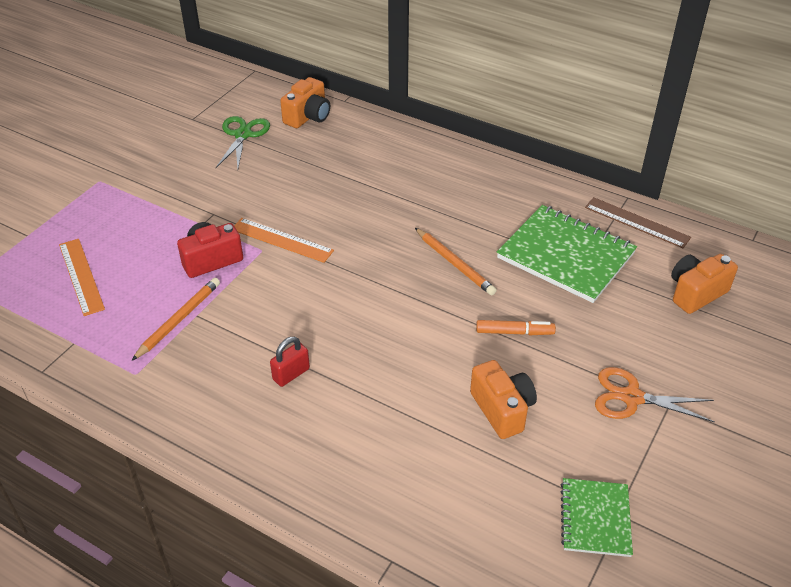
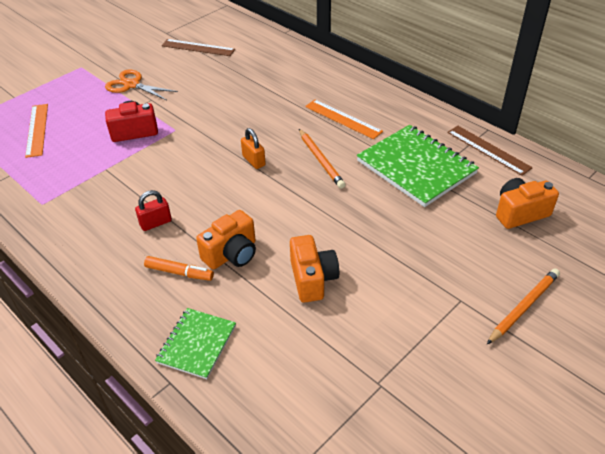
camera: 15 degrees right, 0 degrees up
orange pencil [131,278,220,361] -> orange pencil moved to [487,268,560,344]
green scissors [216,116,270,169] -> brown ruler [161,39,235,56]
orange ruler [234,218,334,263] -> orange ruler moved to [305,100,383,139]
orange camera [280,77,330,128] -> orange camera moved to [196,210,256,270]
orange marker [476,320,556,335] -> orange marker moved to [144,256,214,281]
green notebook [561,478,633,557] -> green notebook moved to [155,308,236,379]
orange scissors [595,367,715,422] -> orange scissors moved to [105,69,178,100]
none -> orange padlock [241,128,266,169]

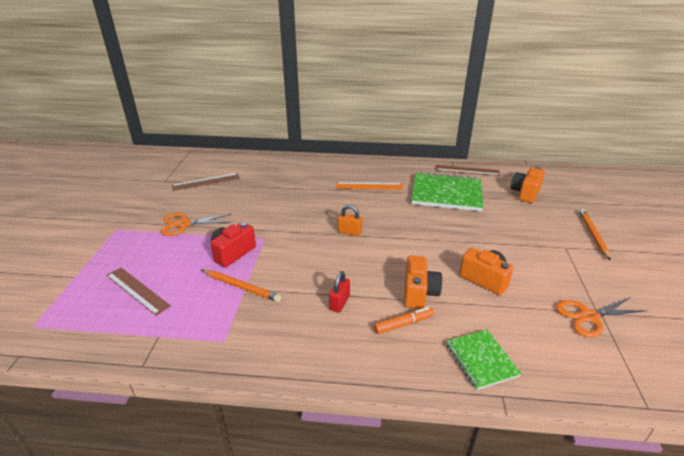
camera: 40 degrees left, 10 degrees down
orange ruler [25,104,48,158] -> brown ruler [106,267,171,316]
orange pencil [299,129,346,189] -> orange pencil moved to [202,269,282,302]
none -> orange scissors [556,297,648,337]

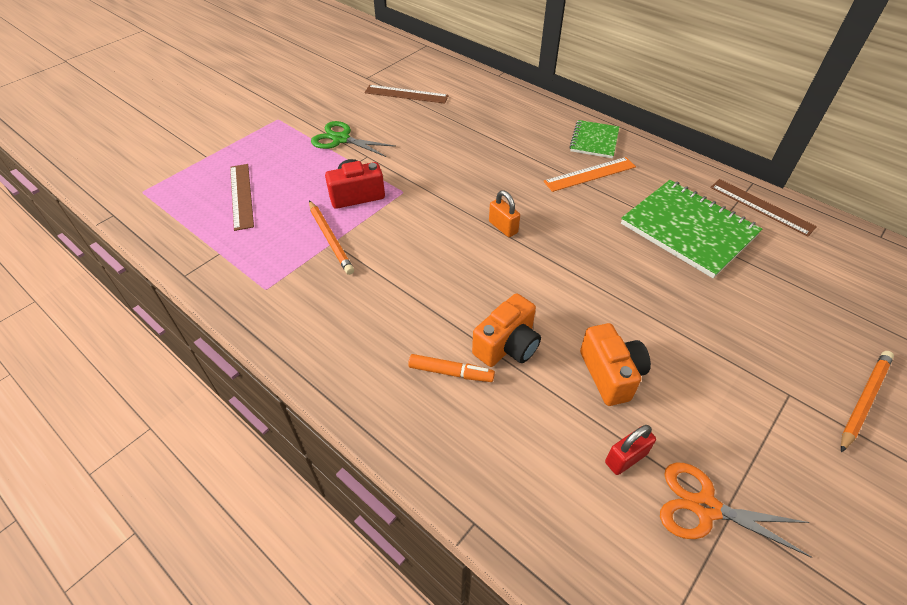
camera: 35 degrees right, 15 degrees up
orange scissors [161,213,232,236] -> green scissors [311,121,396,157]
red padlock [329,271,350,313] -> red padlock moved to [605,425,656,475]
orange ruler [336,182,403,190] -> orange ruler turned 60 degrees counterclockwise [543,157,636,192]
green notebook [446,330,522,390] -> green notebook moved to [569,120,619,158]
orange camera [511,166,545,203] -> none

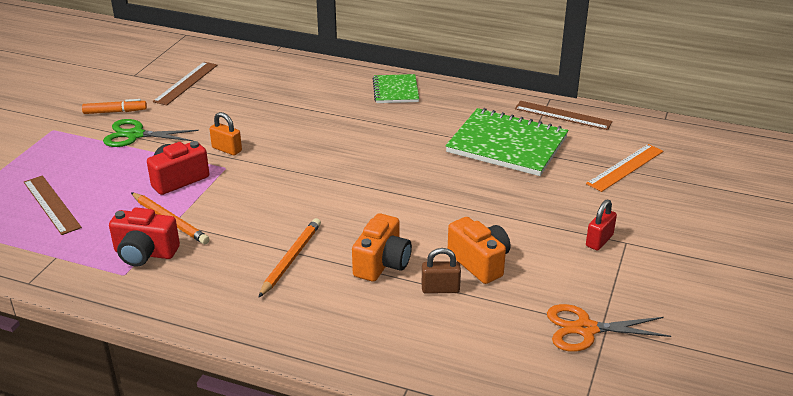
camera: 20 degrees left, 15 degrees down
brown ruler [365,85,449,104] -> brown ruler turned 60 degrees counterclockwise [153,62,218,105]
orange marker [408,354,495,382] -> orange marker moved to [82,99,147,114]
orange padlock [489,191,520,237] -> orange padlock moved to [210,112,242,156]
orange ruler [543,157,636,192] -> orange ruler moved to [586,144,663,192]
red padlock [605,425,656,475] -> red padlock moved to [586,200,617,251]
orange pencil [841,351,894,453] -> orange pencil moved to [258,218,321,298]
none -> red camera [109,207,180,267]
none -> brown padlock [422,248,461,294]

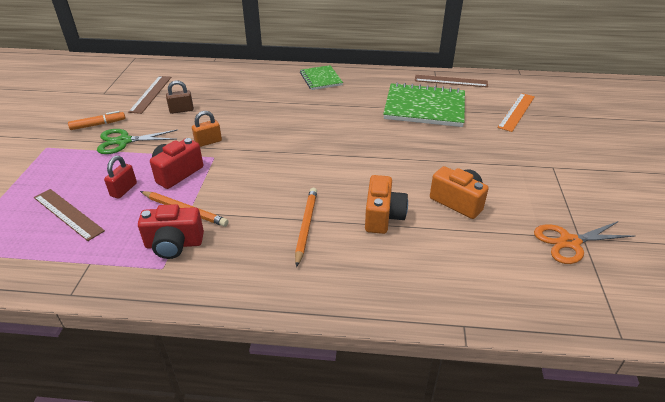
camera: 15 degrees left, 5 degrees up
orange padlock [210,112,242,156] -> orange padlock turned 45 degrees counterclockwise [192,111,222,147]
brown padlock [422,248,461,294] -> brown padlock moved to [166,80,194,114]
red padlock [586,200,617,251] -> red padlock moved to [104,156,137,199]

